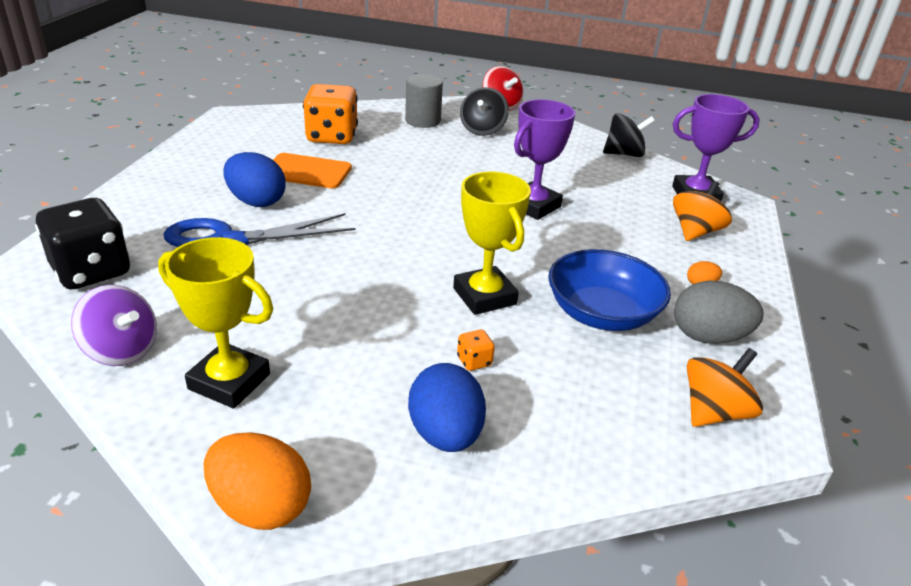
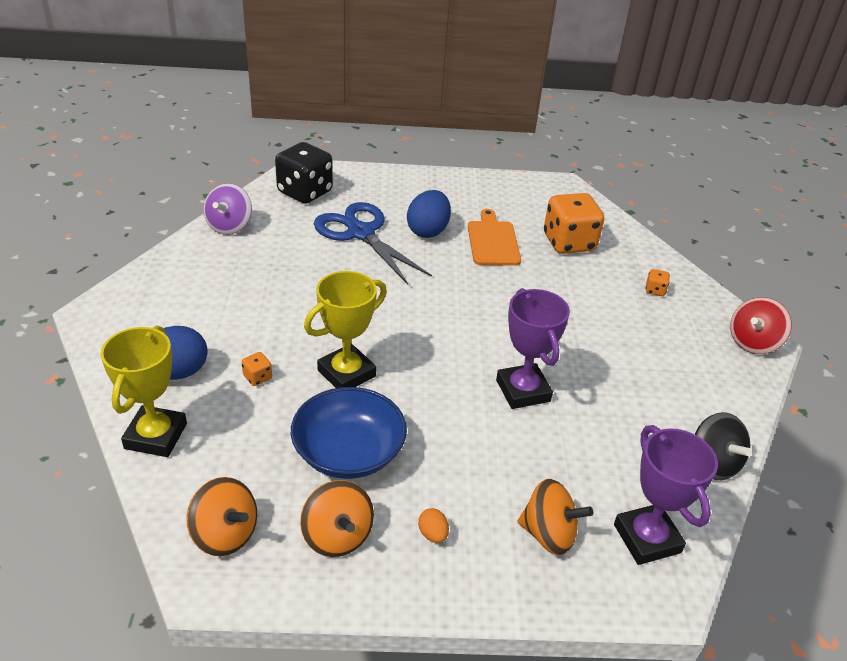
camera: 75 degrees right, 5 degrees up
yellow trophy [158,237,273,409] -> yellow trophy moved to [100,325,187,457]
orange egg [204,432,311,530] -> none
grey cylinder [405,74,443,128] -> orange dice [645,269,670,296]
black spinning top [460,87,509,136] -> none
purple trophy [514,99,575,220] -> purple trophy turned 45 degrees clockwise [496,288,570,409]
grey egg [674,281,763,344] -> orange spinning top [300,480,374,557]

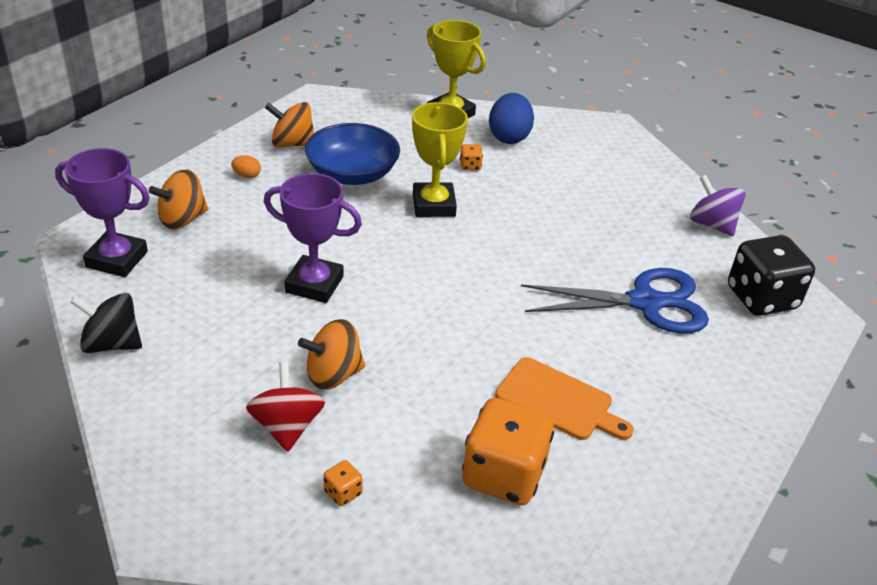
camera: 125 degrees right, 0 degrees up
orange spinning top [186,477,257,556] -> orange spinning top moved to [298,319,365,390]
blue egg [407,190,451,238] -> none
red spinning top [730,297,792,354] -> red spinning top moved to [246,362,325,452]

